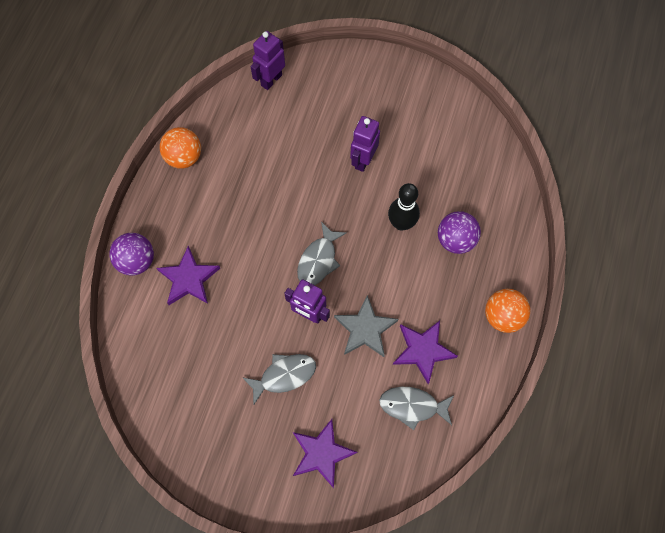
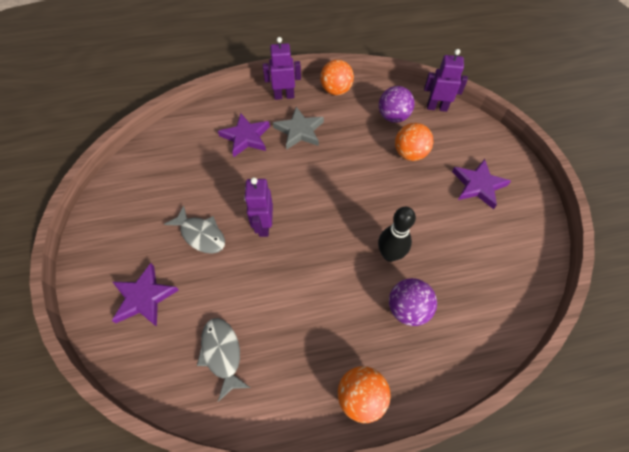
camera: 60 degrees right, 10 degrees down
purple ball [109,233,154,276] -> purple ball moved to [379,86,415,123]
grey fish [297,222,347,285] -> none
grey star [334,295,398,357] -> grey star moved to [273,107,324,150]
purple robot [350,116,380,172] -> purple robot moved to [263,37,301,100]
purple star [393,321,458,384] -> purple star moved to [452,159,511,209]
none -> orange ball [395,123,433,161]

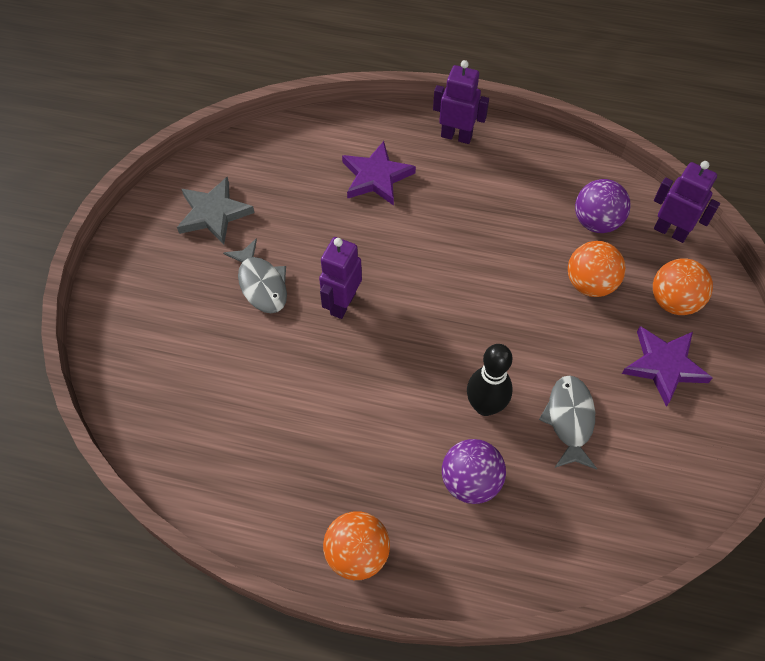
camera: 25 degrees right, 0 degrees up
purple star [112,263,179,327] -> none
grey fish [197,318,250,402] -> grey fish moved to [539,375,597,470]
grey star [273,107,324,150] -> grey star moved to [177,177,255,245]
orange ball [320,60,354,95] -> orange ball moved to [653,258,713,315]

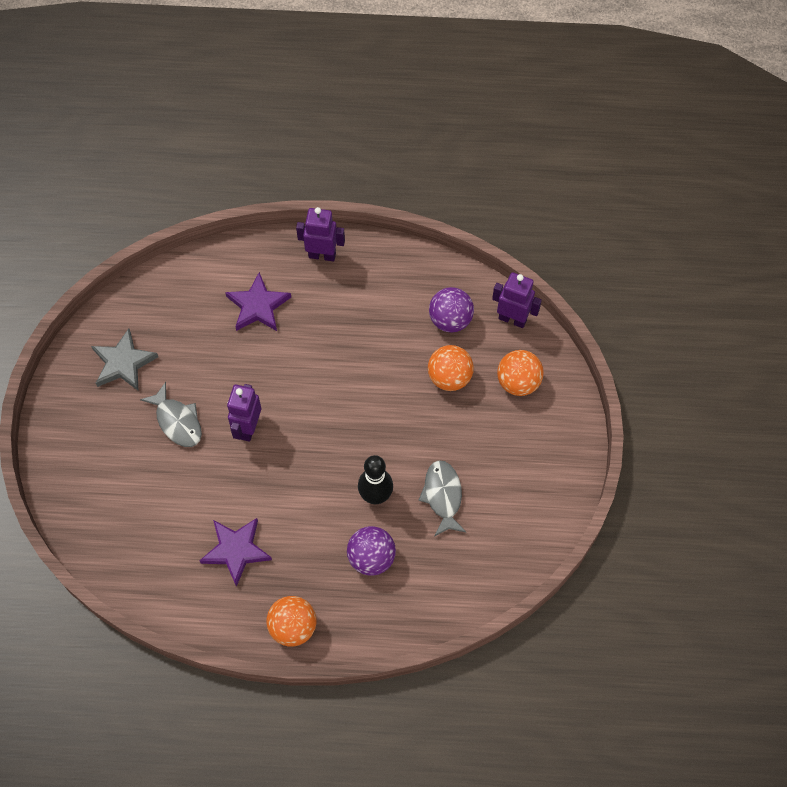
camera: 10 degrees left, 5 degrees up
purple star [622,326,712,407] -> purple star moved to [199,518,272,587]

